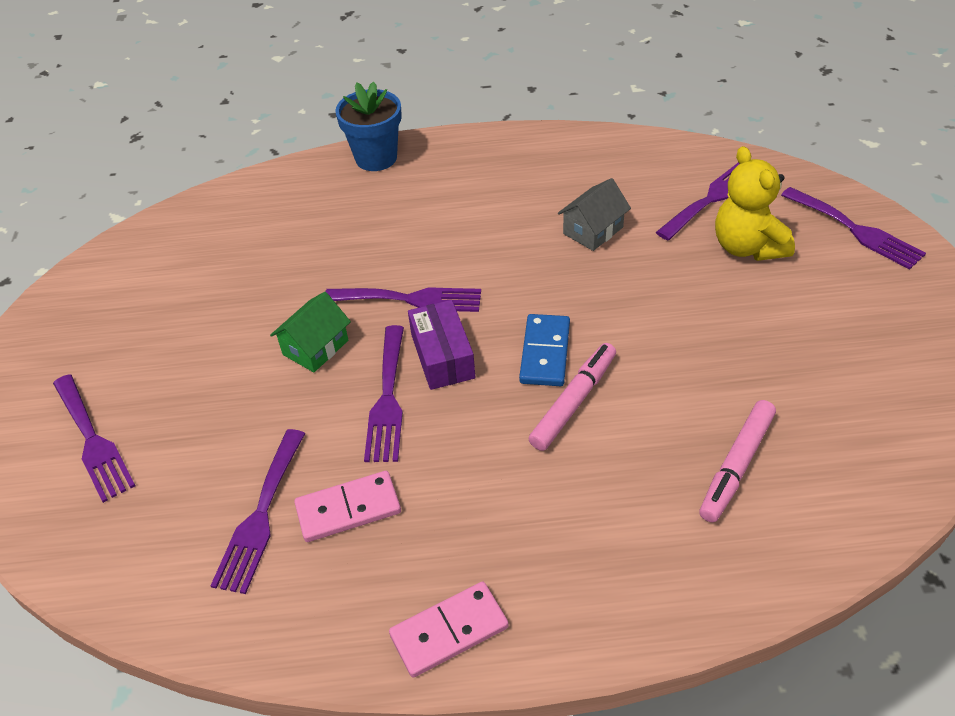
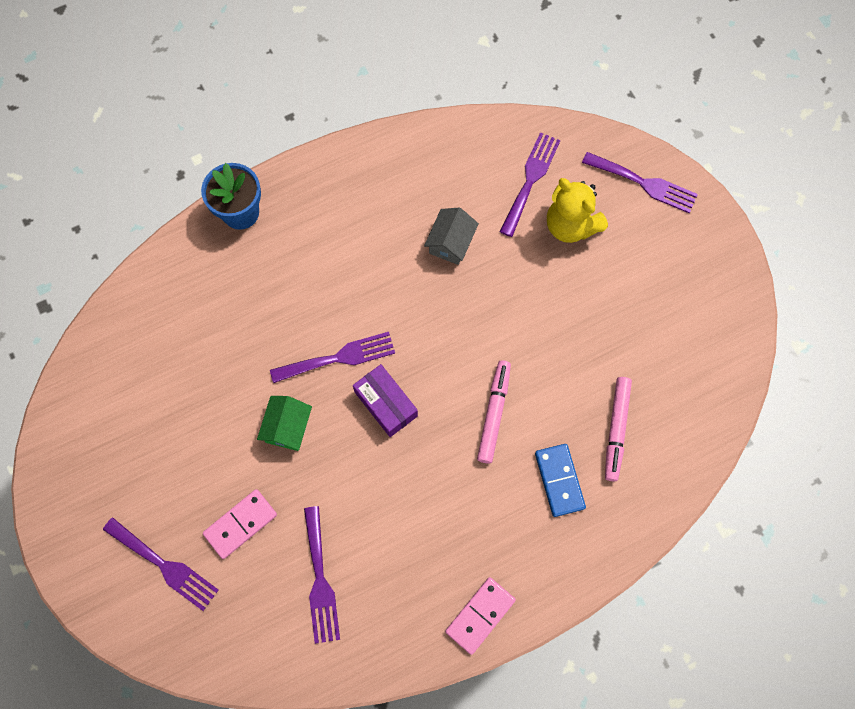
camera: 25 degrees left, 25 degrees up
pink domino [294,471,401,542] -> pink domino moved to [203,489,277,559]
purple fork [364,325,404,462] -> none
blue domino [519,314,570,386] -> blue domino moved to [535,444,586,517]

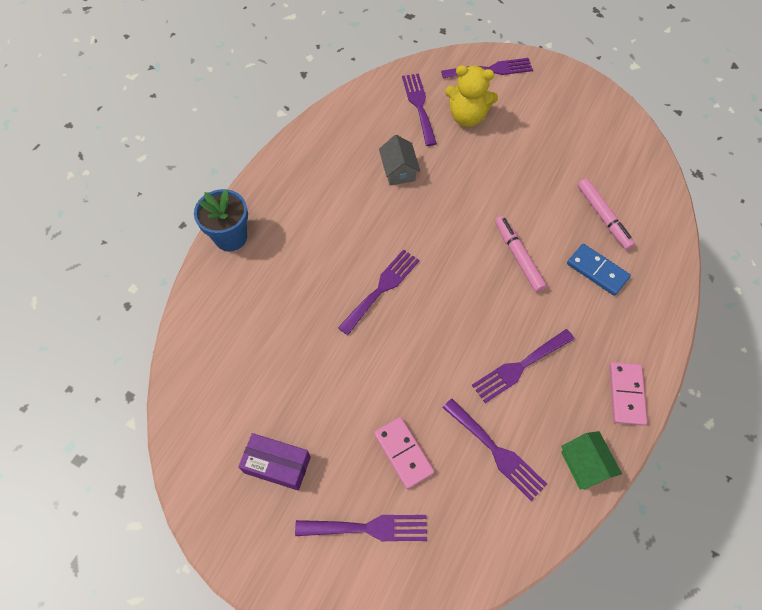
camera: 35 degrees left, 10 degrees down
pink domino [203,489,277,559] -> pink domino turned 45 degrees counterclockwise [374,417,434,489]
green house [257,396,312,451] -> green house moved to [561,431,622,490]
purple box [353,364,418,437] -> purple box moved to [238,433,311,491]
none -> purple fork [472,329,574,403]

